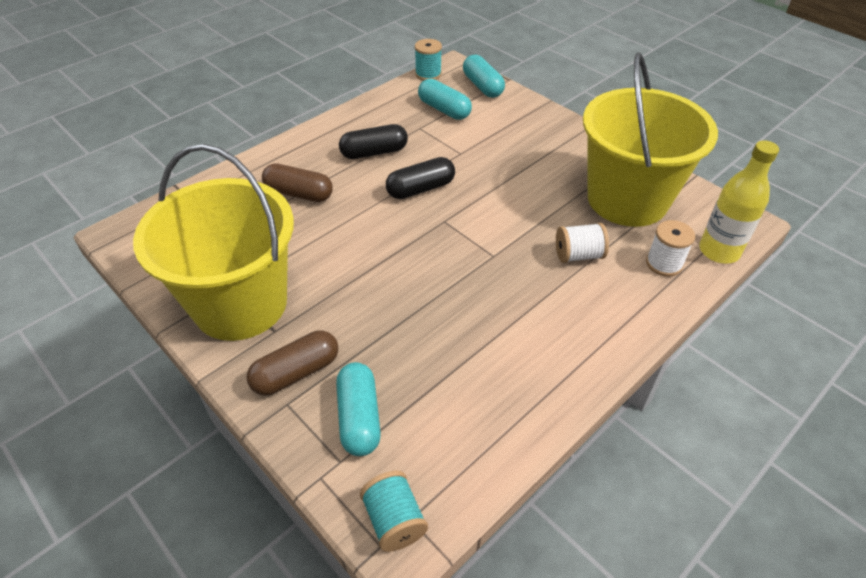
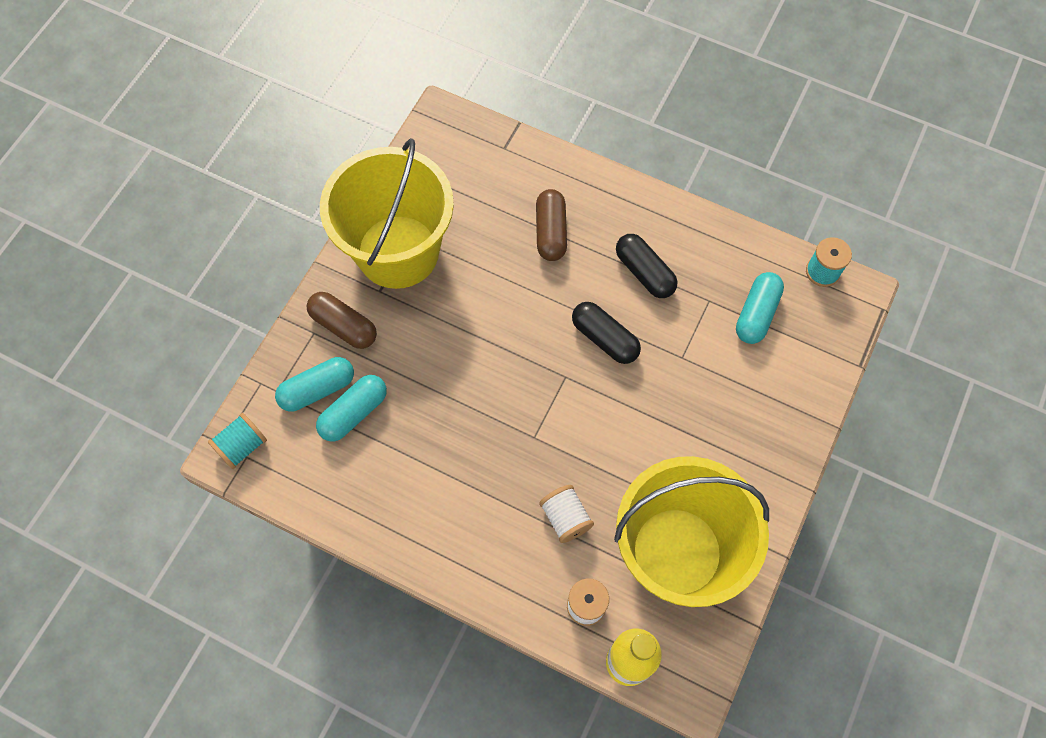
camera: 70 degrees right, 20 degrees up
turquoise capsule [463,55,505,98] -> turquoise capsule moved to [316,375,387,441]

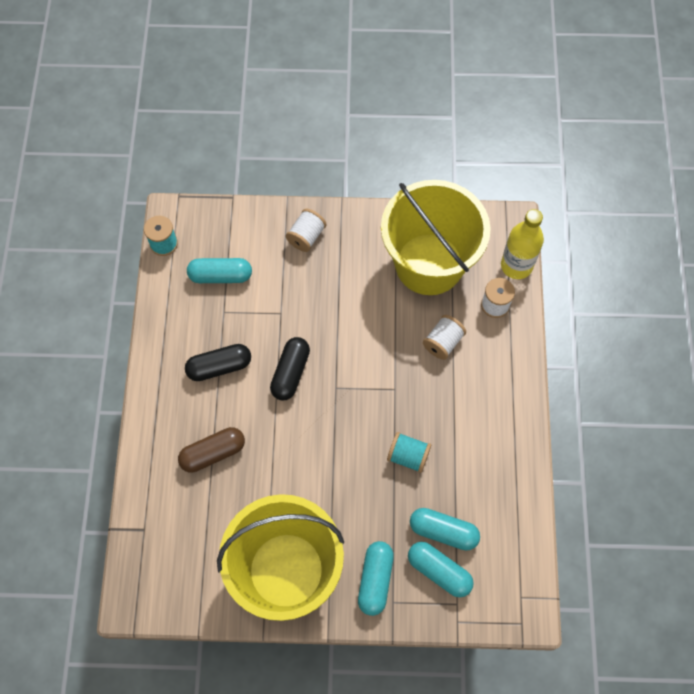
camera: 115 degrees left, 0 degrees up
turquoise spool [208,413,267,469] -> turquoise spool moved to [387,432,431,473]
brown capsule [307,292,377,349] -> turquoise capsule [358,541,394,616]
black capsule [616,234,677,298] -> black capsule turned 45 degrees clockwise [185,344,251,381]
none -> white spool [286,209,326,252]

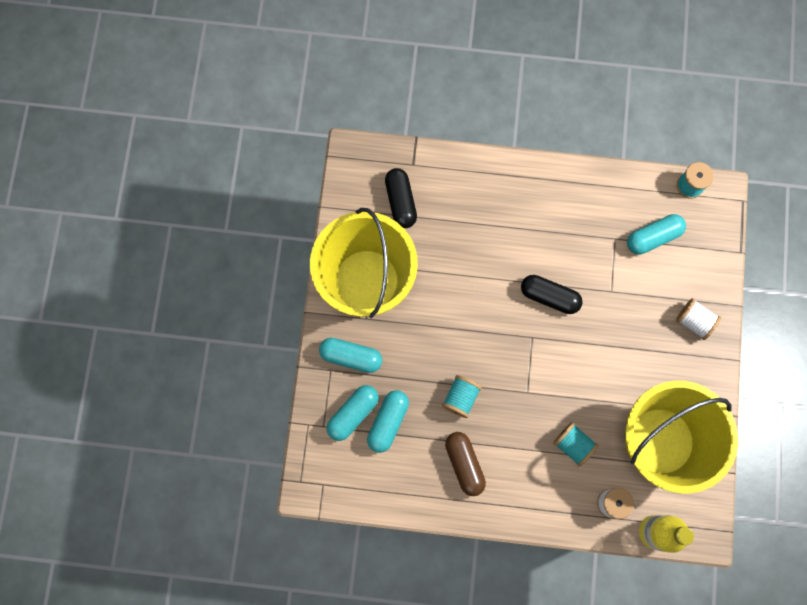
camera: 95 degrees right, 10 degrees up
brown capsule [178,427,245,473] -> brown capsule moved to [445,432,486,496]
black capsule [185,344,251,381] -> black capsule moved to [385,168,417,228]
turquoise capsule [187,258,252,283] -> turquoise capsule turned 60 degrees clockwise [627,214,686,255]
white spool [423,315,466,360] -> turquoise spool [553,422,598,467]

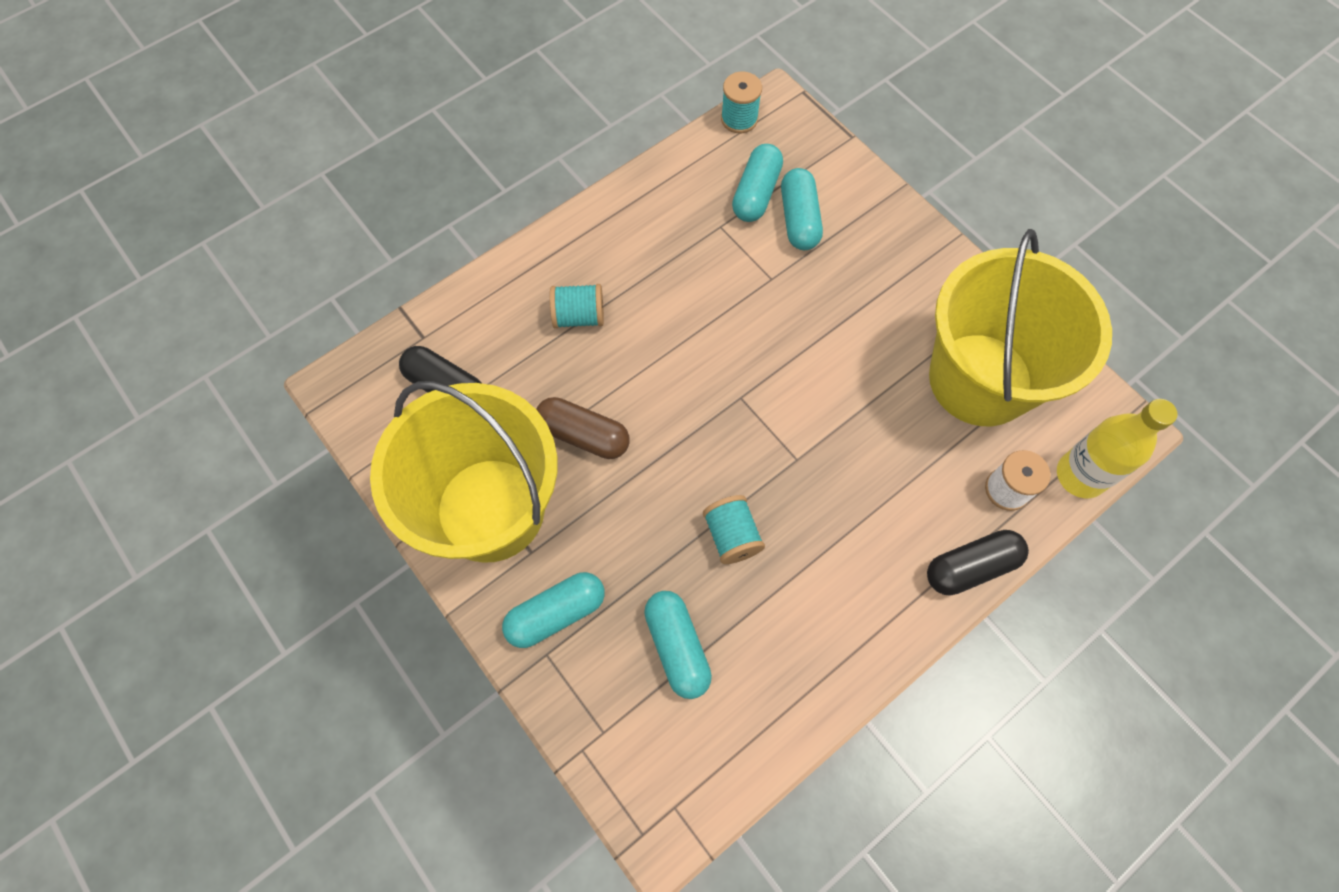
camera: 45 degrees left, 10 degrees down
turquoise capsule [327,385,379,441] -> turquoise capsule moved to [781,168,823,250]
brown capsule [445,432,486,496] -> brown capsule moved to [536,397,630,459]
black capsule [521,275,583,314] -> black capsule moved to [927,530,1029,595]
turquoise spool [553,422,598,467] -> turquoise spool moved to [550,284,604,328]
white spool [676,298,721,340] -> none

